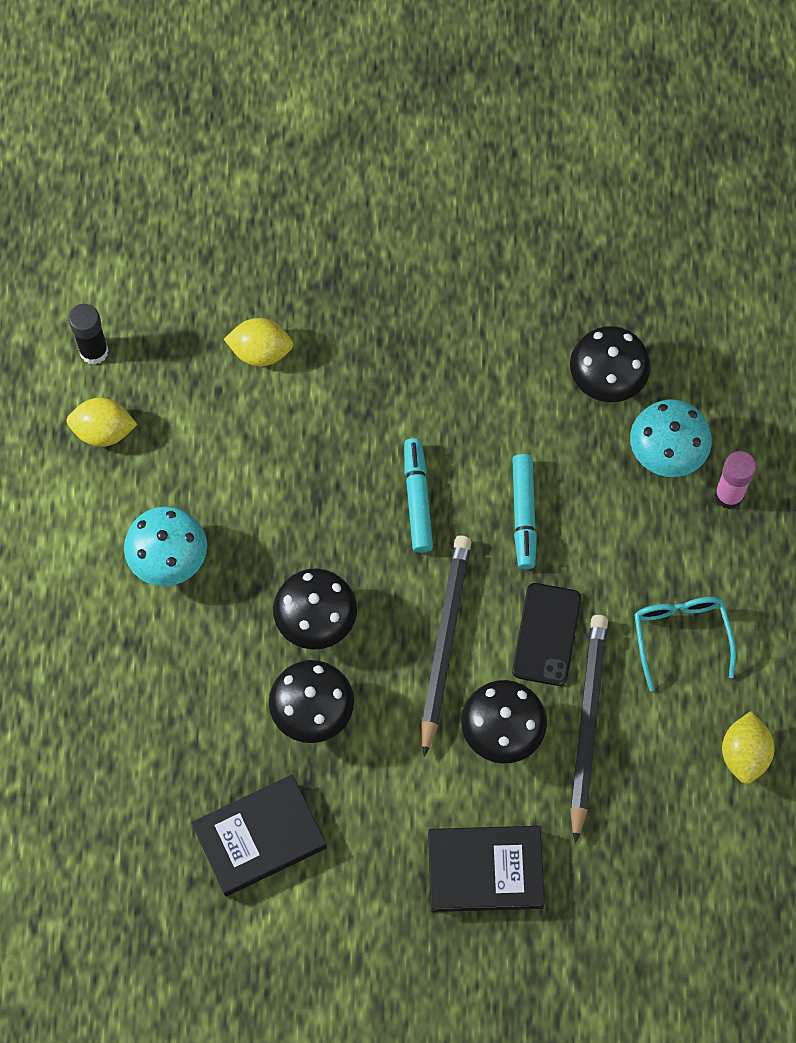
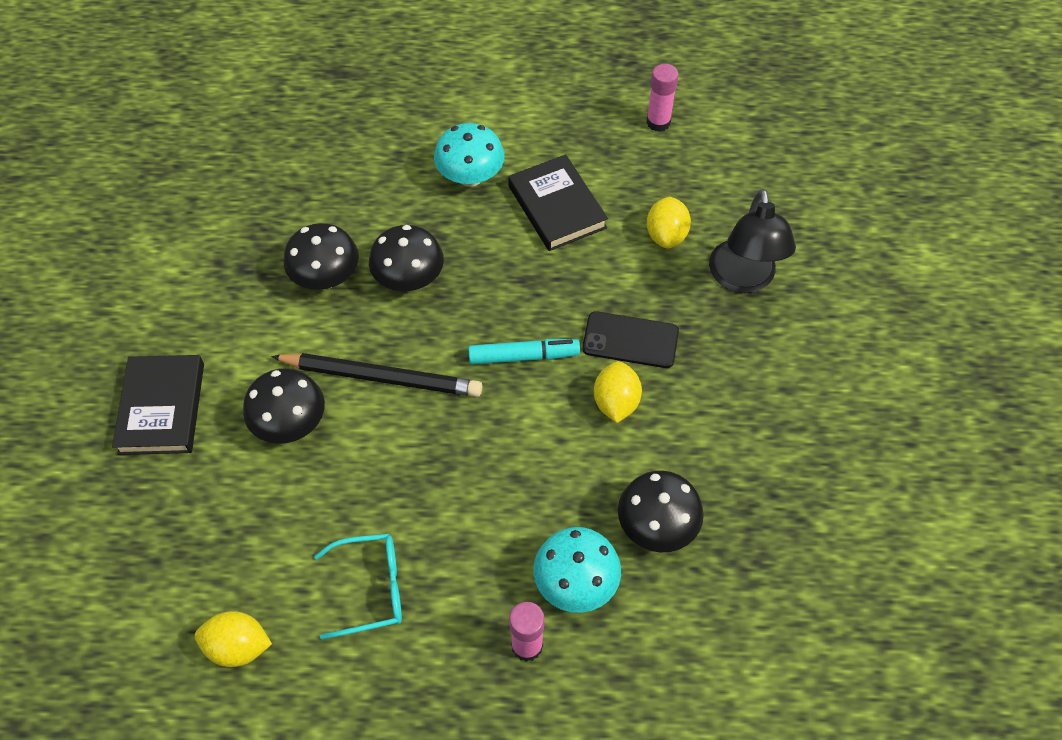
camera: 90 degrees right, 10 degrees down
yellow lemon [66,398,137,447] -> yellow lemon moved to [594,361,642,423]
black glue stick [69,304,109,365] -> pink glue stick [646,64,678,132]
black book [191,774,327,896] -> black book moved to [508,154,608,251]
turquoise marker [512,454,537,569] -> none
black phone [512,583,581,686] -> black phone moved to [582,311,679,368]
black pencil [570,615,608,843] -> none
none -> black lamp [709,189,796,293]

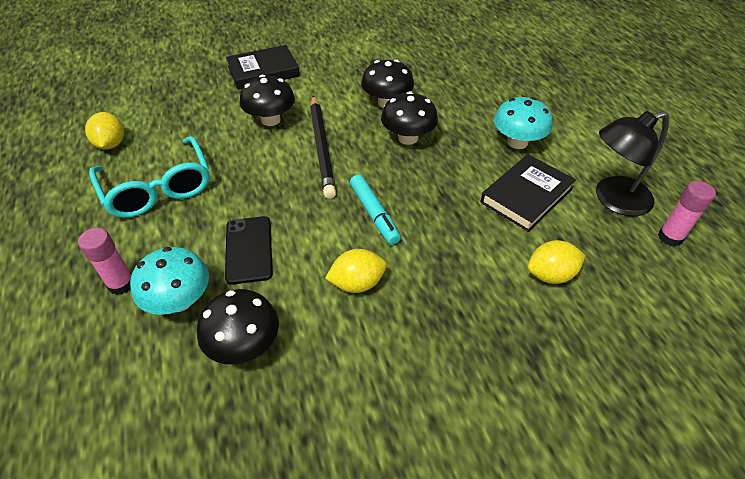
camera: 70 degrees right, 10 degrees down
turquoise glasses [314,534,402,639] -> turquoise glasses [89,136,210,218], size x1.53
black phone [582,311,679,368] -> black phone moved to [225,216,273,285]
black lamp [709,189,796,293] -> black lamp moved to [596,111,669,216]

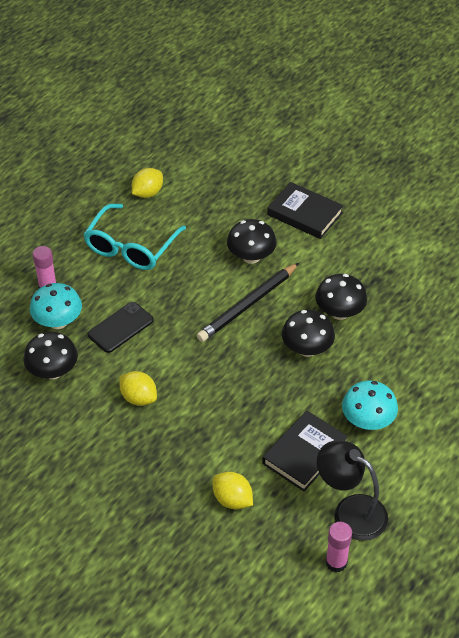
camera: 55 degrees right, 0 degrees up
turquoise marker [350,175,401,245] -> none
black book [481,154,576,232] -> black book turned 60 degrees counterclockwise [262,410,348,491]

